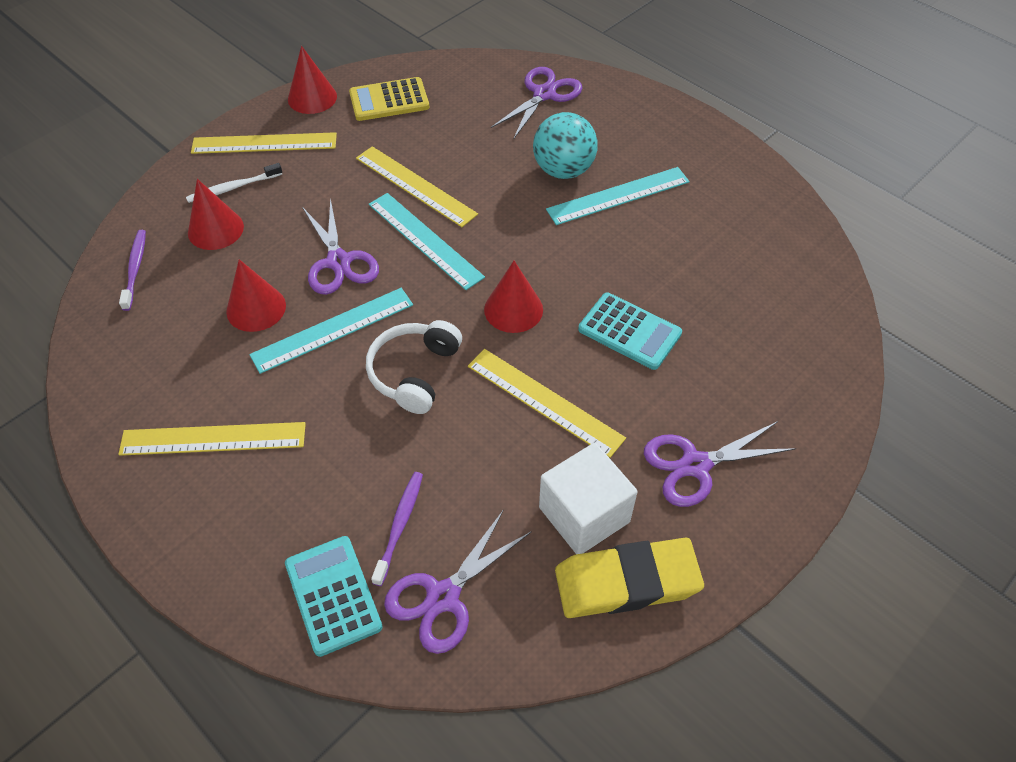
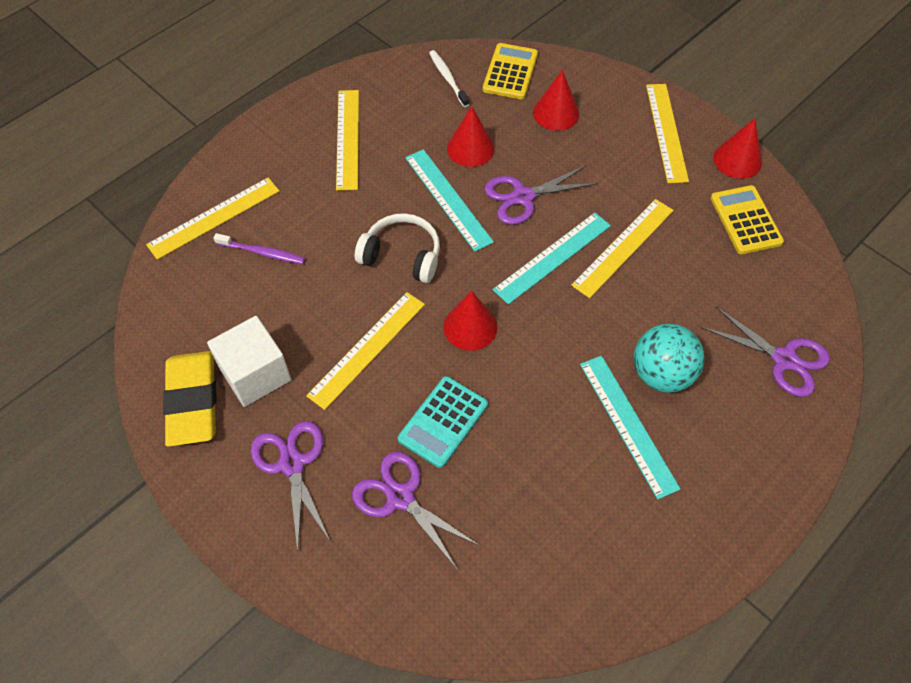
camera: 90 degrees right, 5 degrees up
purple toothbrush [119,230,146,311] -> yellow calculator [483,43,538,99]
white toothbrush [186,163,282,203] -> white toothbrush moved to [429,50,469,107]
turquoise calculator [285,536,383,657] -> yellow ruler [146,178,280,260]
purple scissors [384,510,532,654] -> purple scissors moved to [352,452,480,570]

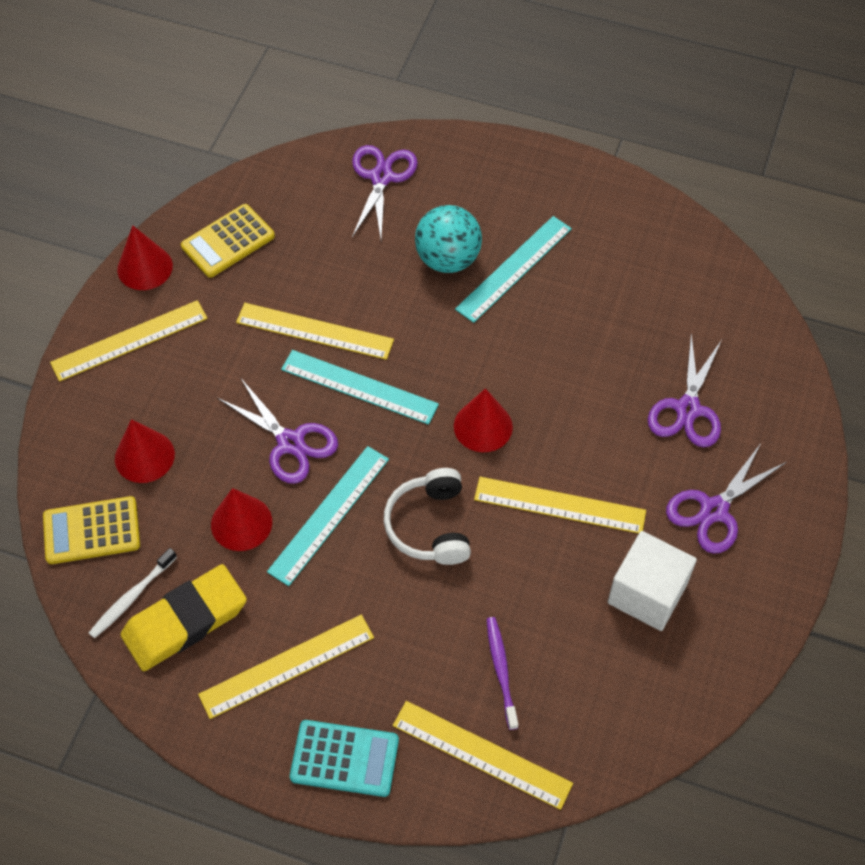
camera: 115 degrees left, 0 degrees up
yellow eraser [163,351,217,447] -> yellow eraser moved to [121,564,247,671]
turquoise calculator [398,376,488,468] -> turquoise calculator moved to [290,720,399,797]

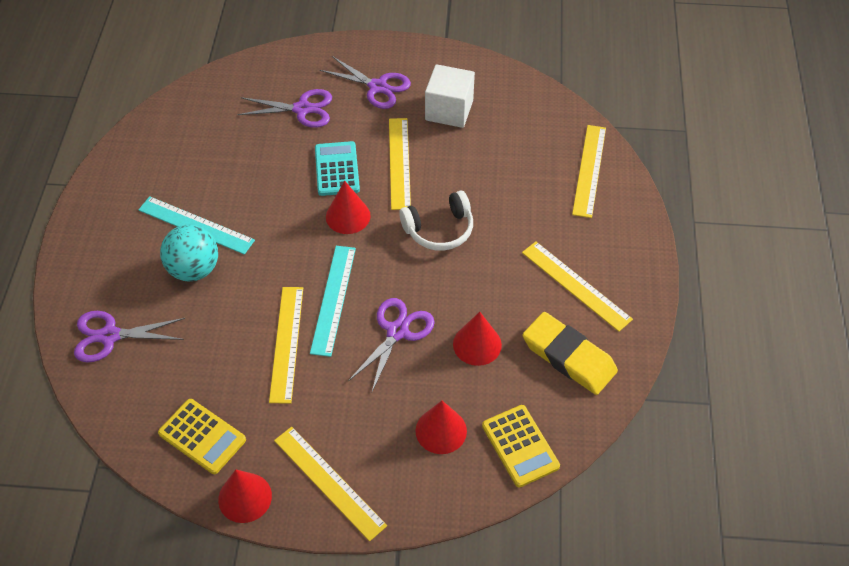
camera: 105 degrees left, 5 degrees down
white toothbrush [89,548,177,638] -> none
turquoise ruler [267,446,389,586] -> none
turquoise calculator [290,720,399,797] -> turquoise calculator moved to [315,141,360,196]
purple toothbrush [486,617,518,730] -> none

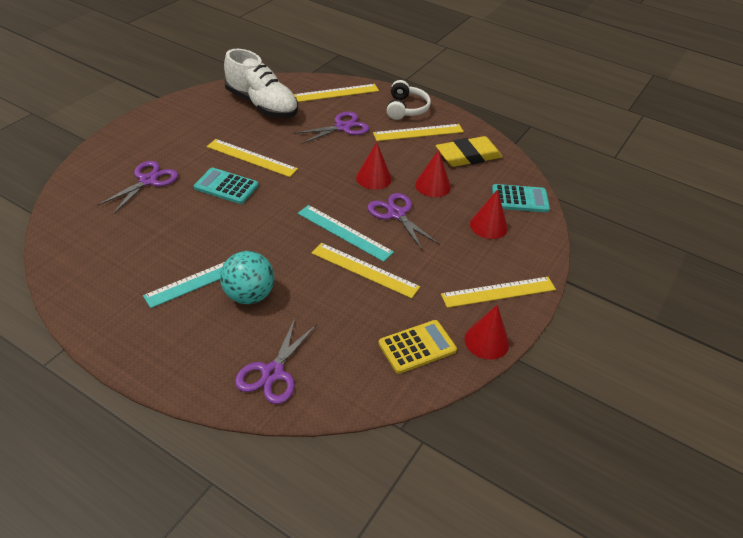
camera: 65 degrees left, 10 degrees down
purple scissors [320,56,411,109] -> purple scissors moved to [294,112,369,144]
red cone [326,181,371,234] -> red cone moved to [356,142,392,190]
white headphones [399,190,473,251] -> white headphones moved to [387,80,431,120]
white cube [425,64,475,128] -> none
yellow calculator [482,405,560,488] -> turquoise calculator [492,184,550,212]
yellow ruler [572,125,606,218] -> yellow ruler turned 60 degrees counterclockwise [294,84,379,102]
none -> white shoe [224,49,298,118]

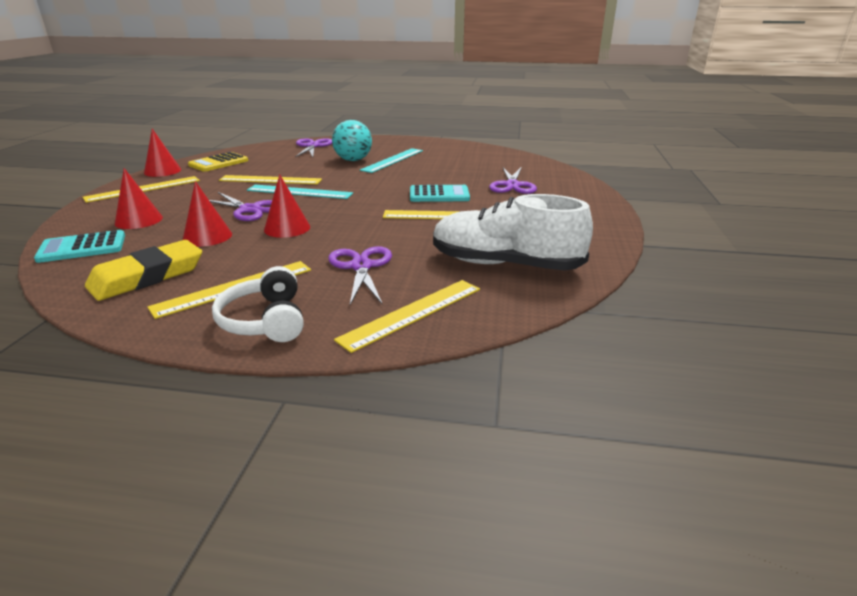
camera: 160 degrees right, 15 degrees down
purple scissors [294,112,369,144] -> purple scissors turned 135 degrees clockwise [328,246,392,305]

